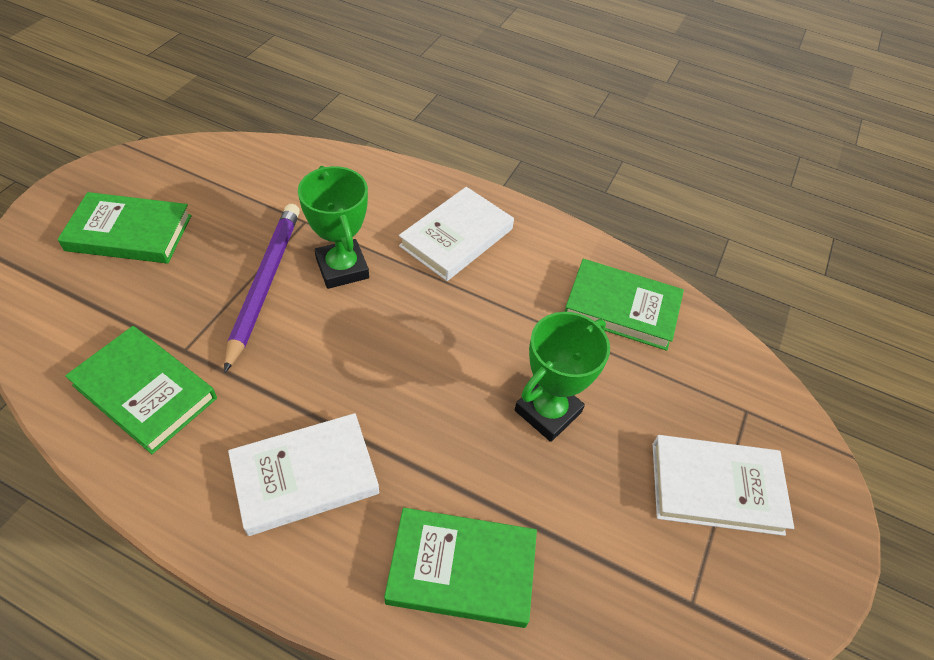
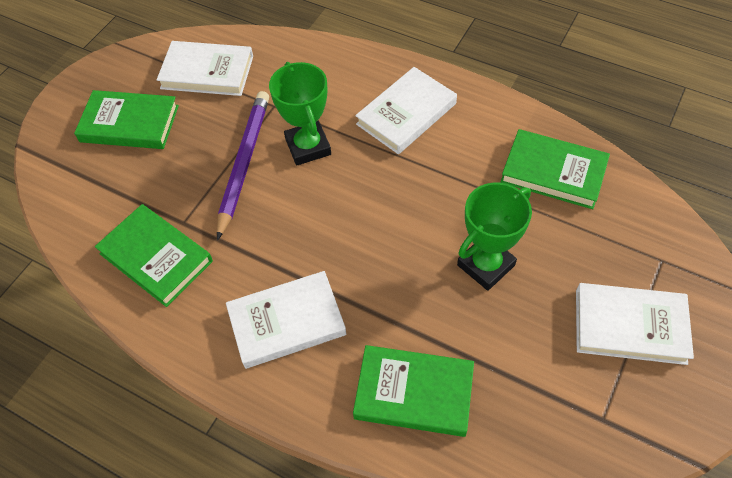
camera: 10 degrees right, 5 degrees up
none -> white book [157,41,253,96]

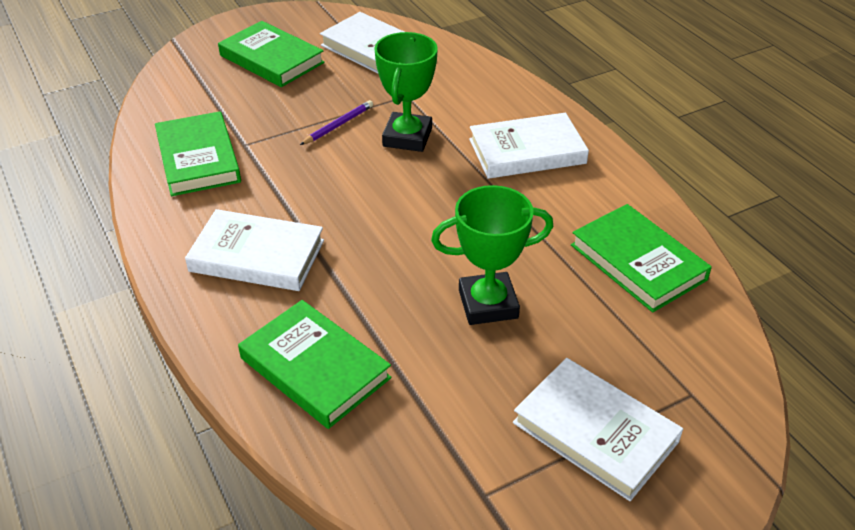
camera: 30 degrees right, 15 degrees down
purple pencil [217,91,269,241] -> purple pencil [300,100,373,145], size x0.49

